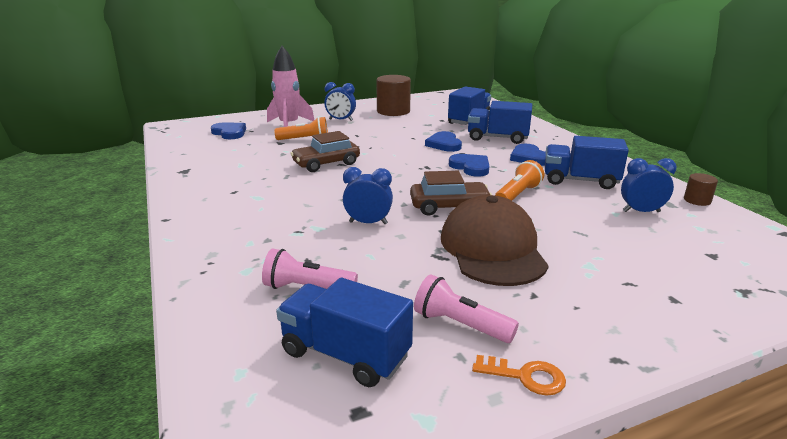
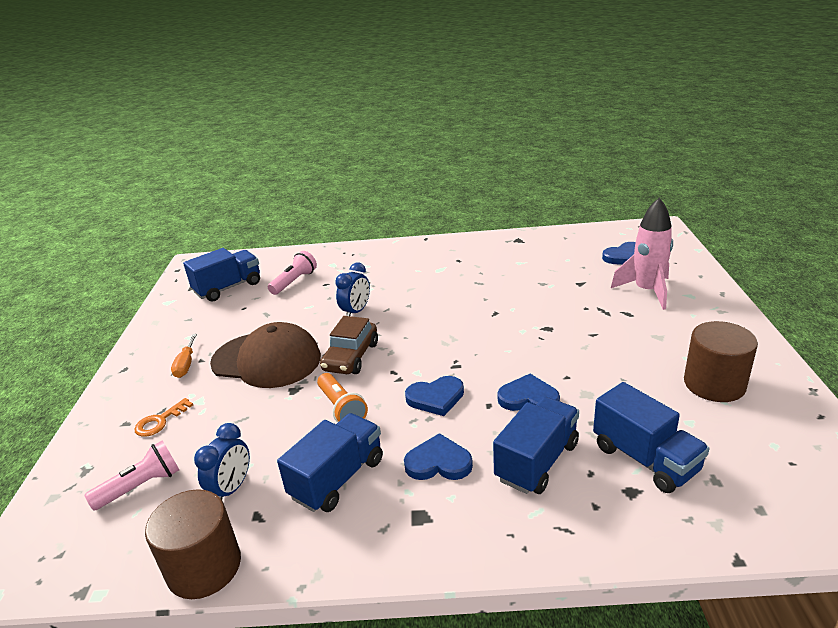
camera: 115 degrees right, 5 degrees up
orange flashlight [274,117,328,140] -> none
brown car [290,131,360,172] -> none
blue clock [324,82,356,121] -> none
pink flashlight [414,274,519,343] -> pink flashlight moved to [85,440,179,511]
orange key [472,355,566,395] -> orange key moved to [134,398,193,437]
brown cylinder [684,173,718,206] -> brown cylinder [145,489,241,599], size x2.03
none -> orange screwdriver [171,334,197,378]

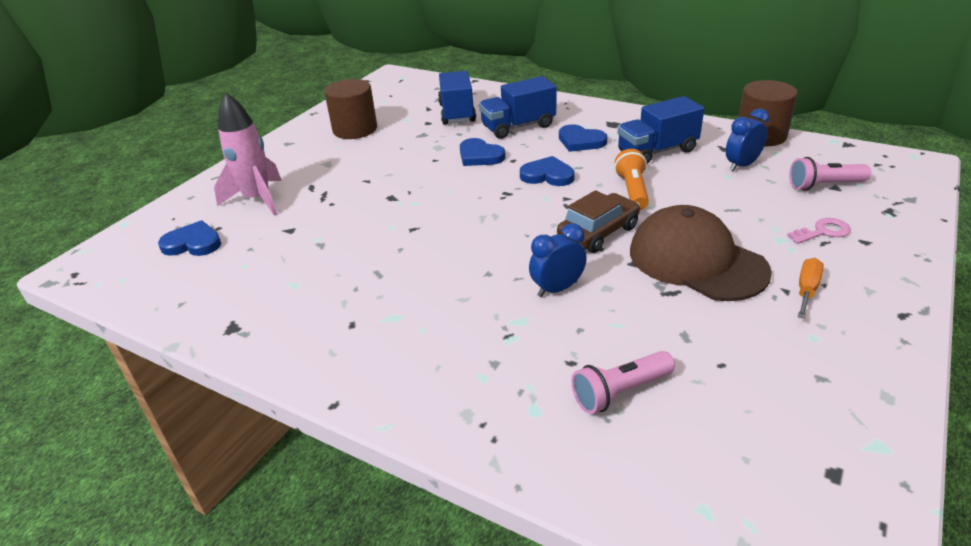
camera: 150 degrees left, 5 degrees up
orange key [134,398,193,437] -> pink key [787,218,851,244]
blue truck [183,248,260,302] -> none

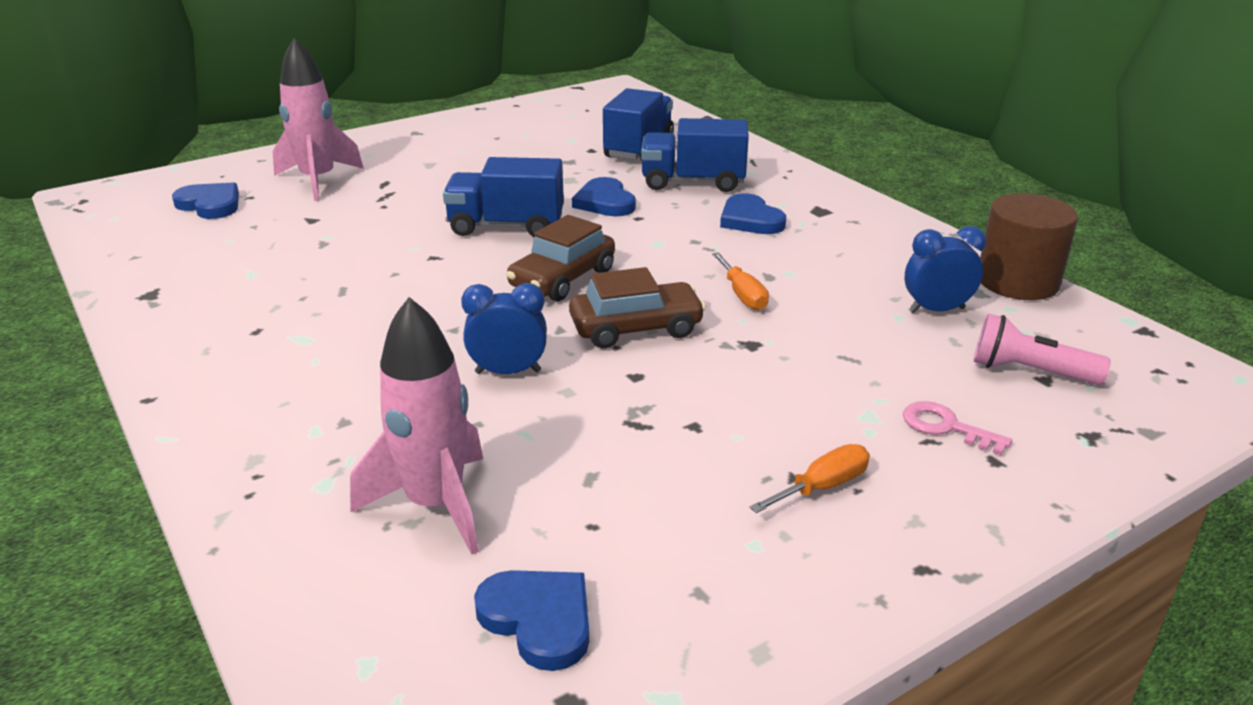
camera: 25 degrees right, 5 degrees down
brown cylinder [324,79,377,139] -> none
blue heart [520,156,575,186] -> blue heart moved to [474,570,589,671]
pink flashlight [571,351,675,414] -> pink rocket [350,297,483,555]
orange flashlight [614,149,649,210] -> orange screwdriver [712,252,769,310]
blue truck [618,96,704,164] -> blue truck moved to [443,157,564,237]
brown cap [630,205,772,301] -> none
pink key [787,218,851,244] -> pink key turned 150 degrees counterclockwise [903,401,1012,455]
none -> brown car [506,215,615,301]

